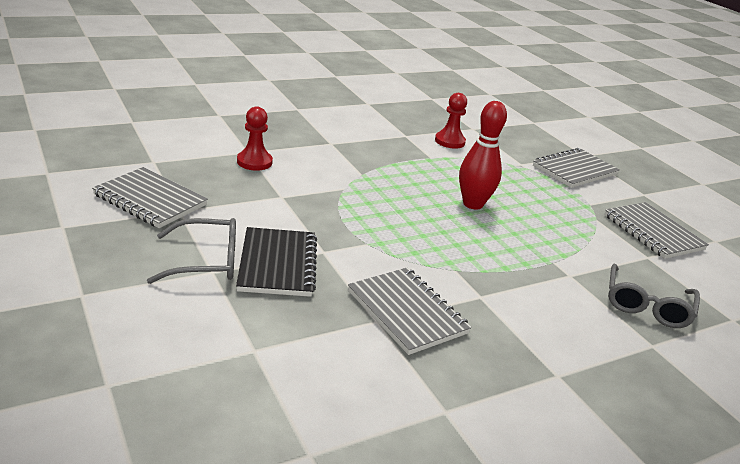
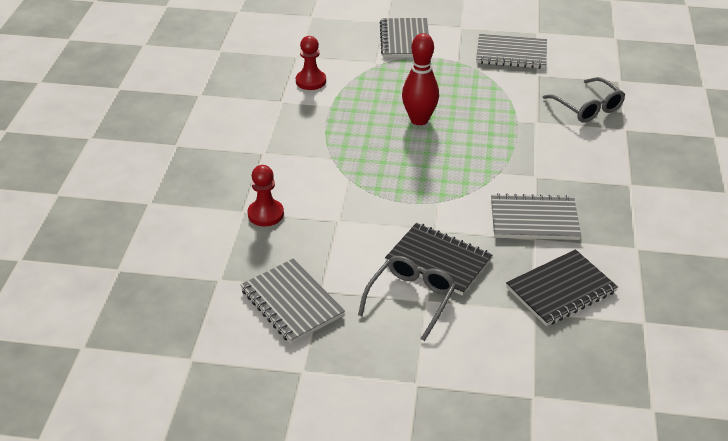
camera: 50 degrees left, 10 degrees up
grey notebook [92,167,208,228] -> grey notebook turned 75 degrees clockwise [240,258,345,344]
none -> black notebook [506,249,618,326]

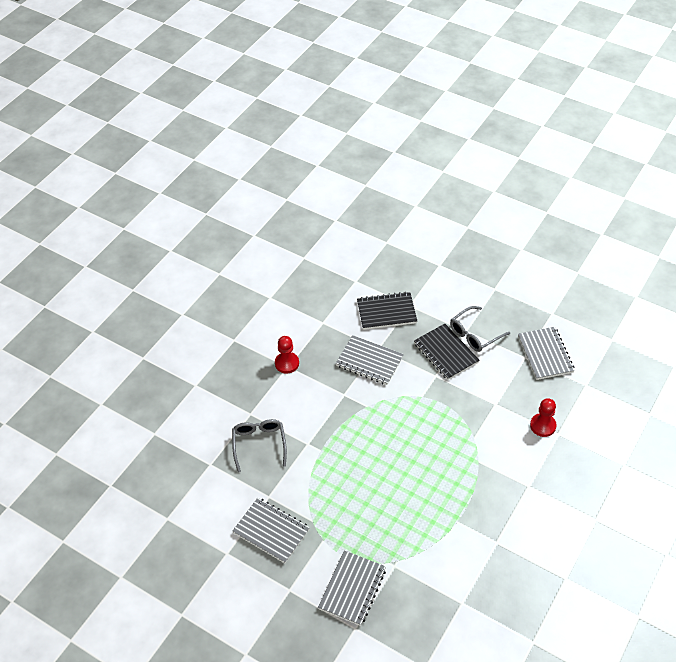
camera: 155 degrees left, 10 degrees up
red pawn [296,36,326,90] -> red pawn moved to [275,336,299,374]
red bowling pin [402,33,439,125] -> none

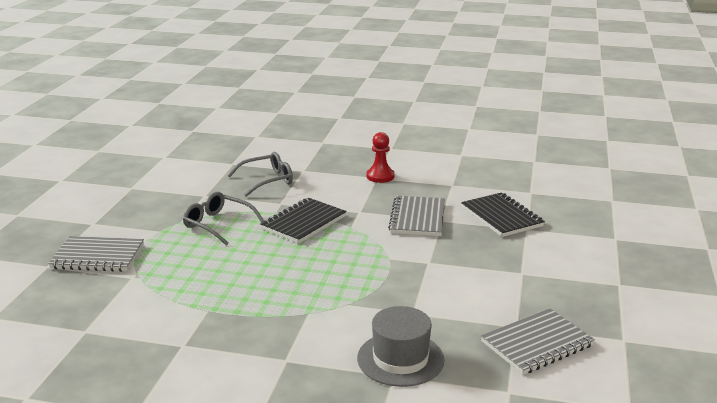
camera: 70 degrees right, 25 degrees down
grey notebook [232,498,310,563] -> none
black notebook [414,324,479,380] -> black notebook moved to [260,198,347,243]
grey glasses [450,306,510,352] -> grey glasses moved to [183,192,264,245]
red pawn [530,398,557,437] -> grey hat [357,306,445,387]

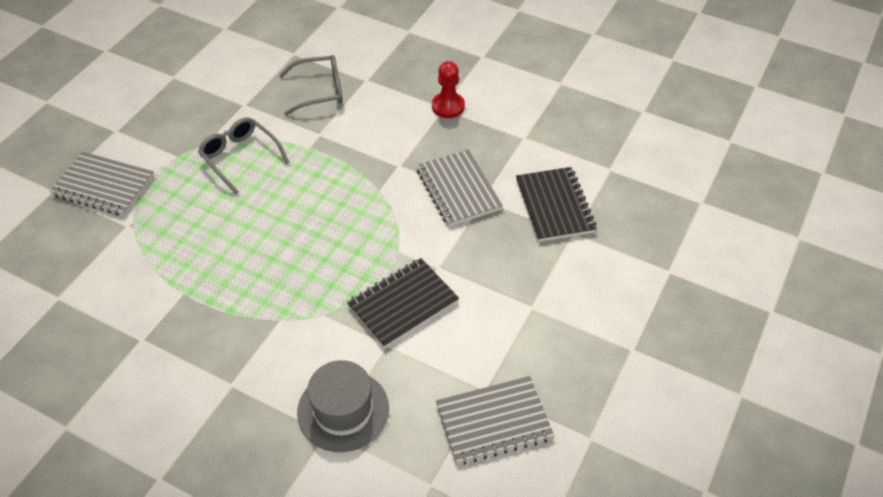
camera: 15 degrees right, 25 degrees up
black notebook [260,198,347,243] -> black notebook moved to [347,258,459,348]
grey notebook [388,196,445,236] -> grey notebook turned 45 degrees counterclockwise [416,149,503,226]

